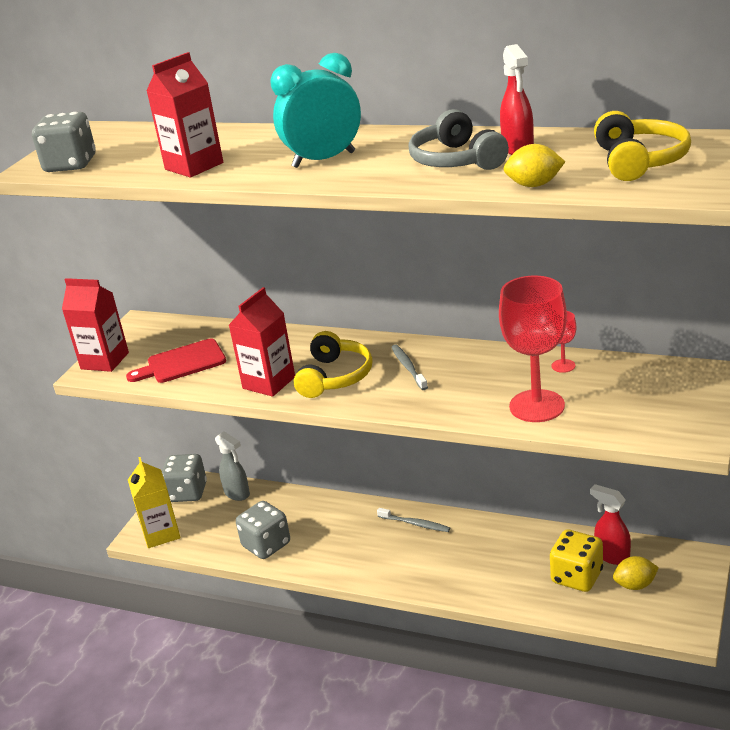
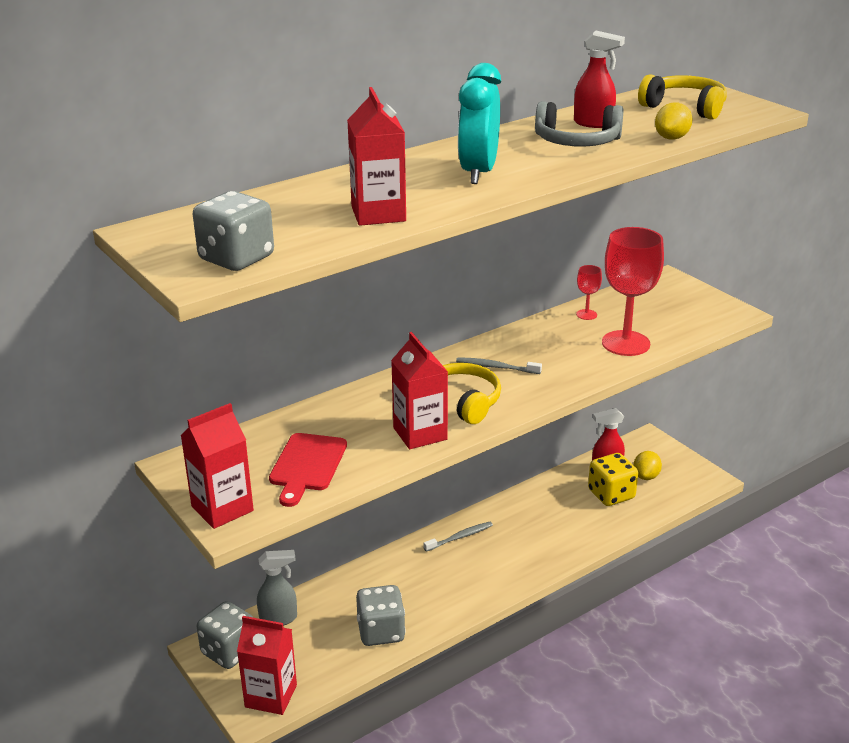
camera: 60 degrees left, 0 degrees up
yellow carton [128,457,180,548] -> red carton [237,616,297,715]

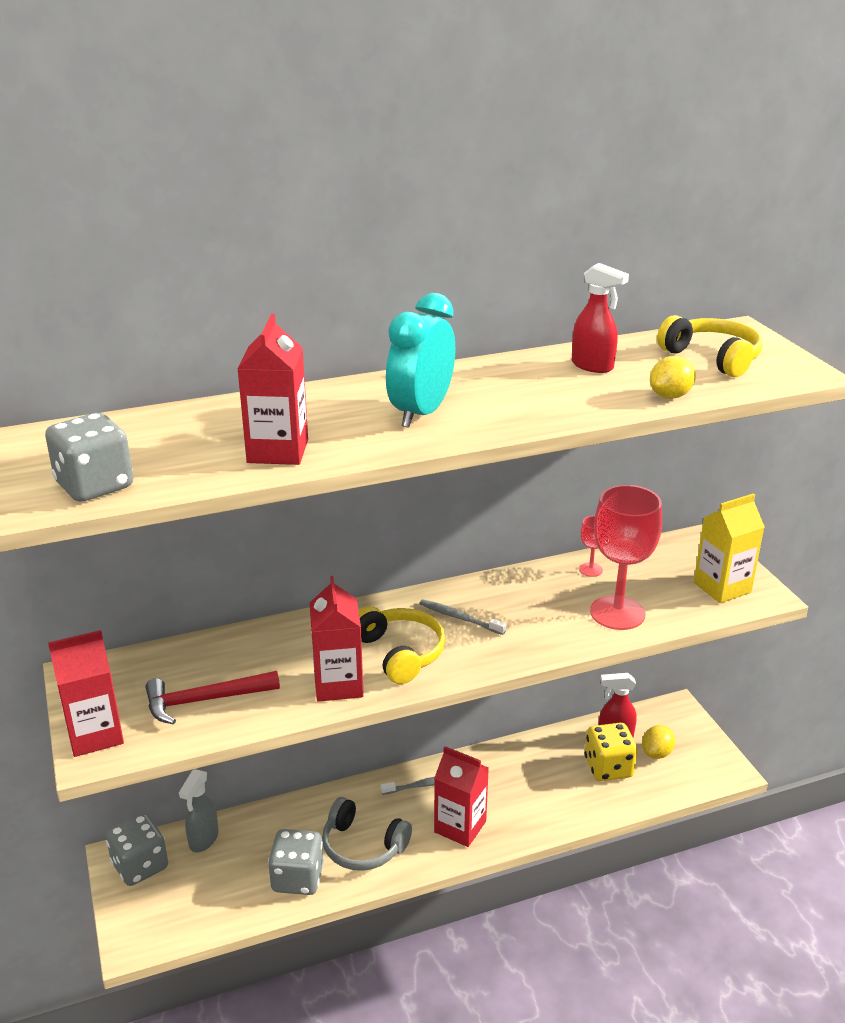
camera: 15 degrees right, 0 degrees up
red carton [237,616,297,715] -> red carton moved to [434,746,489,847]
grey spray bottle [257,550,297,626] -> grey spray bottle turned 105 degrees clockwise [179,770,218,853]
red cutting board [269,433,347,507] -> red hammer [146,671,280,725]
grey headphones [535,101,624,147] -> grey headphones moved to [322,797,412,871]
none -> yellow carton [694,493,765,603]

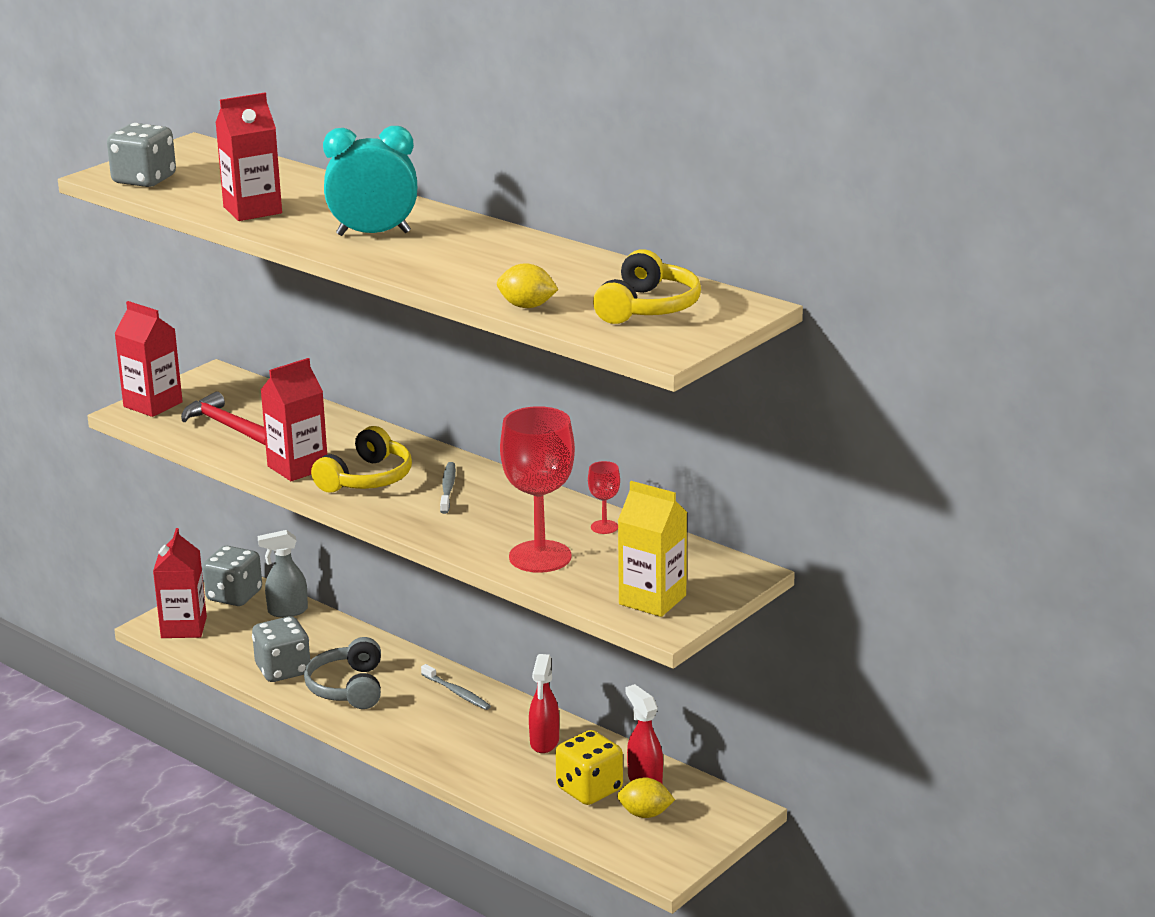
camera: 60 degrees right, 5 degrees down
red carton [434,746,489,847] -> red carton moved to [153,528,207,638]
red spray bottle [572,263,629,373] -> red spray bottle moved to [529,654,559,753]

